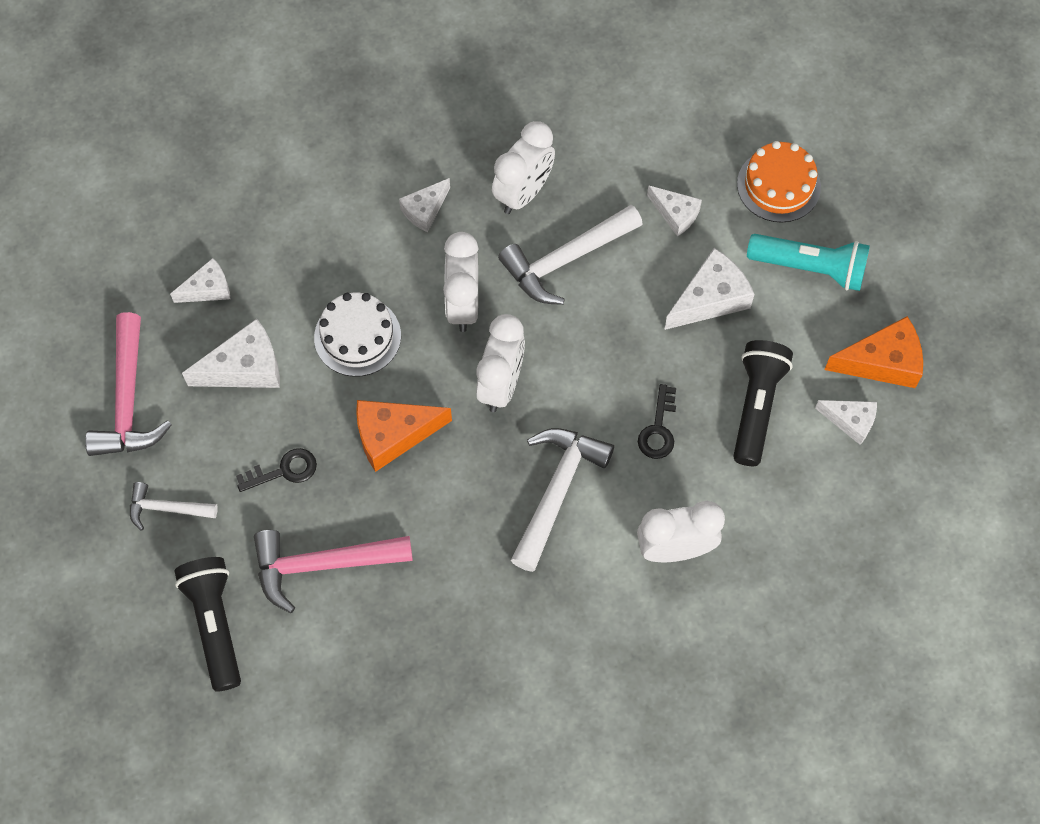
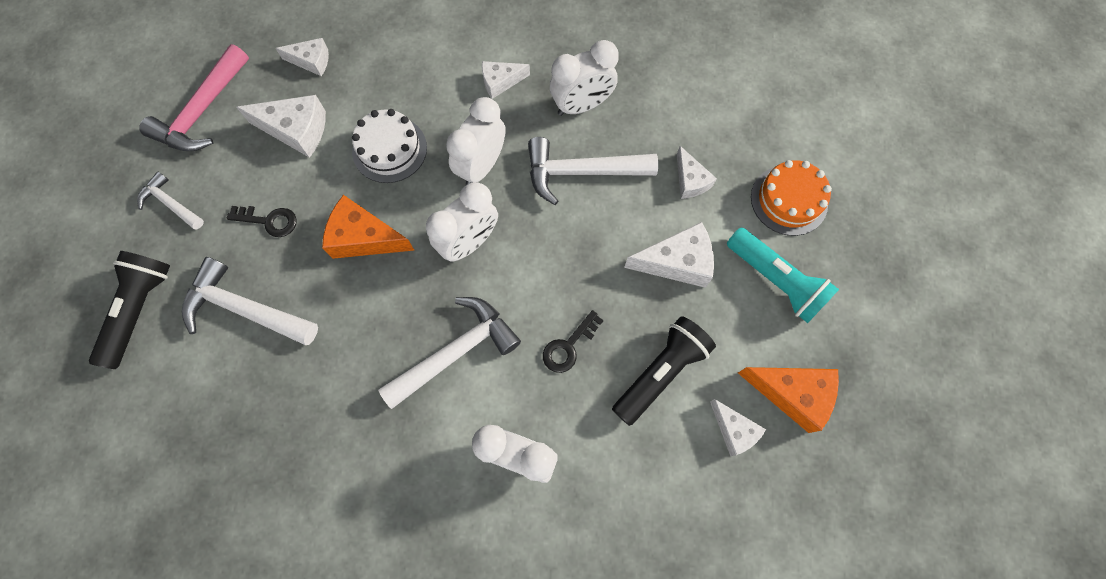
camera: 30 degrees right, 5 degrees up
pink hammer [254,530,413,613] -> white hammer [182,257,318,345]

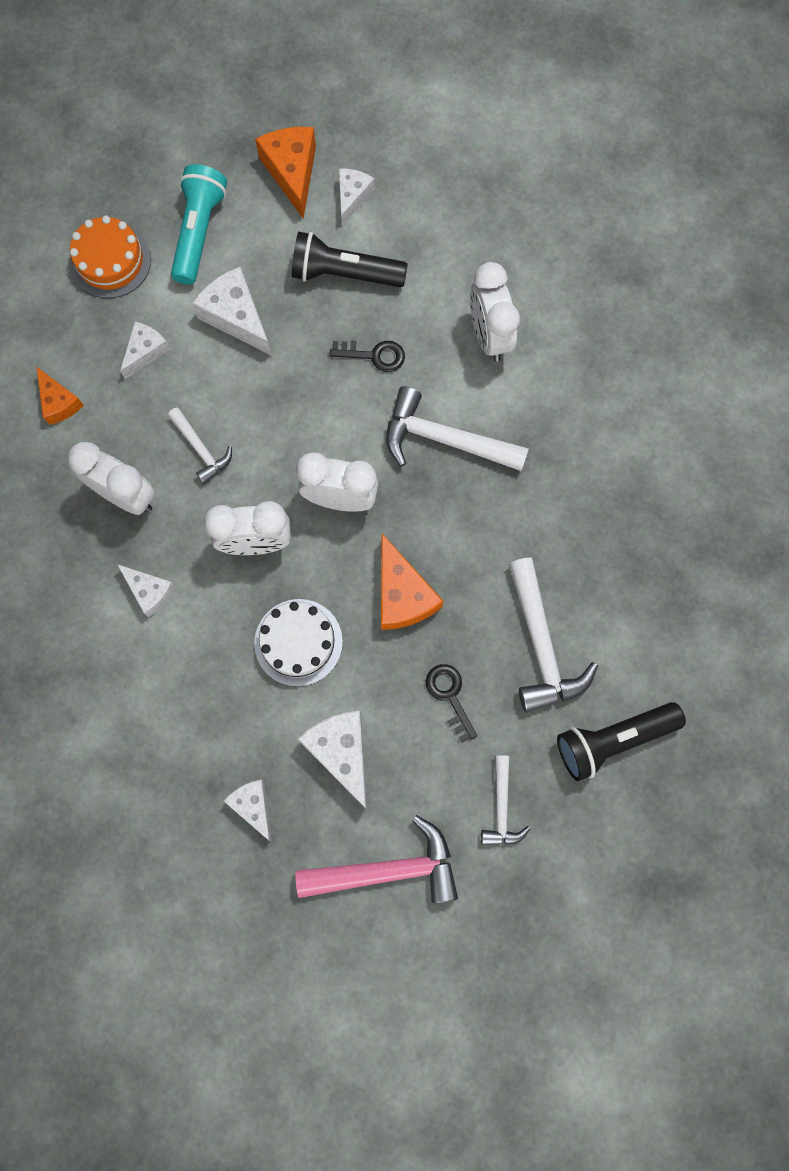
camera: 125 degrees left, 5 degrees up
white hammer [528,137,658,205] -> white hammer [168,407,232,484], size x0.57
none -> orange cheese [36,367,84,425]

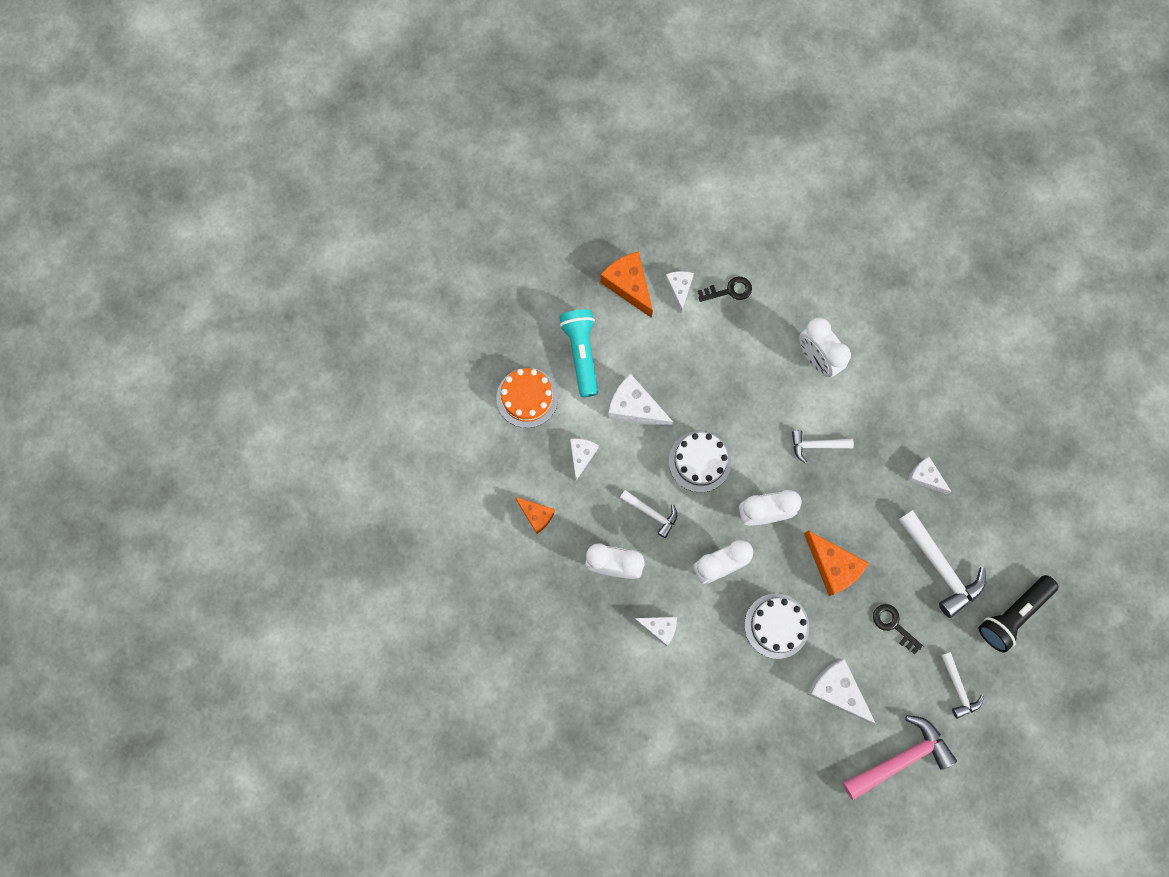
camera: 20 degrees left, 0 degrees up
white cheese [224,779,272,841] -> white cheese moved to [908,457,951,494]
black flashlight [292,232,408,287] -> none
black key [330,340,405,372] -> black key moved to [698,277,752,302]
white hammer [386,386,529,471] -> white hammer [792,430,854,463], size x0.57
none -> white cake [669,431,731,492]

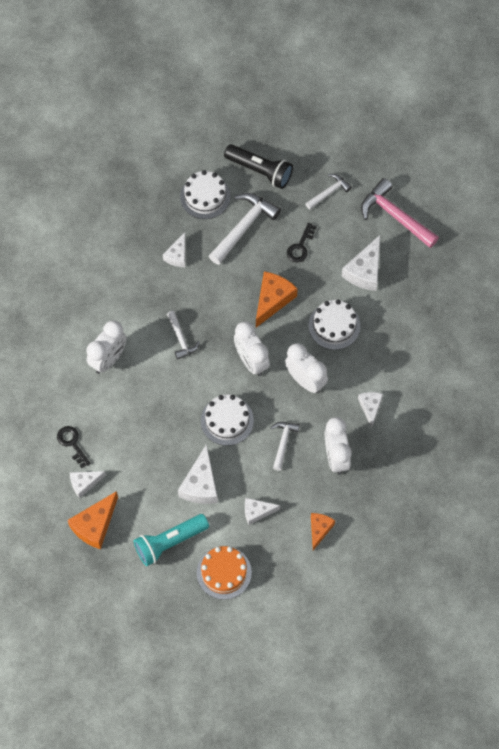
camera: 110 degrees left, 10 degrees down
none -> white cake [180,170,231,219]

